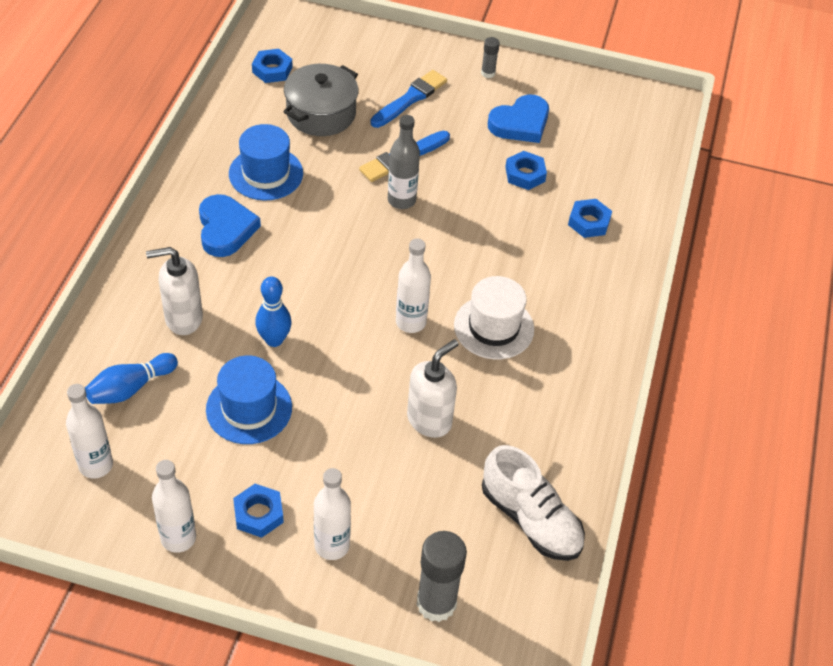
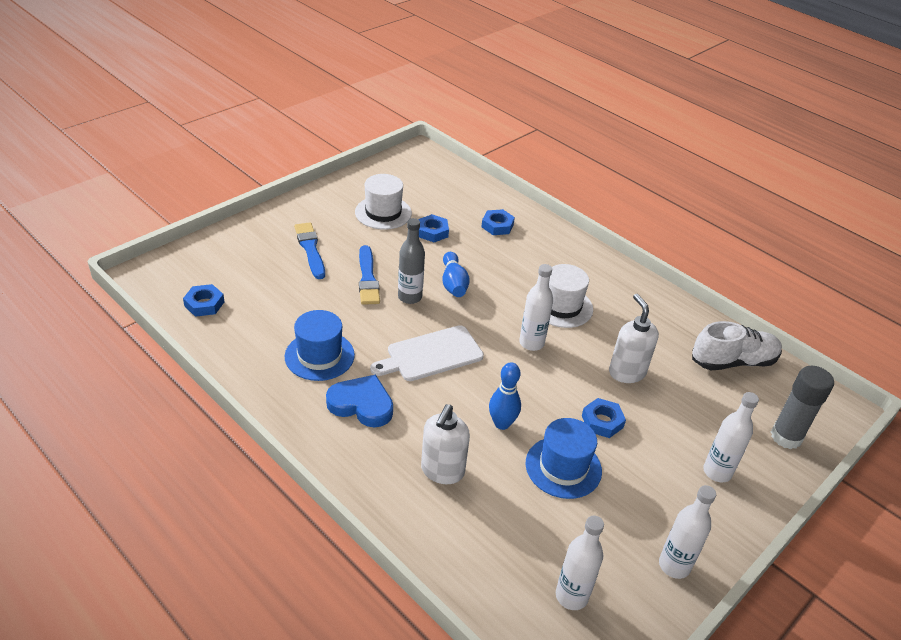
camera: 60 degrees left, 10 degrees down
blue bowling pin [85,353,178,404] -> blue bowling pin moved to [442,252,470,297]
blue nut [233,484,284,538] -> blue nut moved to [582,398,626,438]
grey pot [283,64,358,136] -> none
grey glue stick [481,37,500,78] -> none
blue heart [488,94,549,143] -> white hat [355,174,412,230]
none -> white cutting board [370,325,484,381]

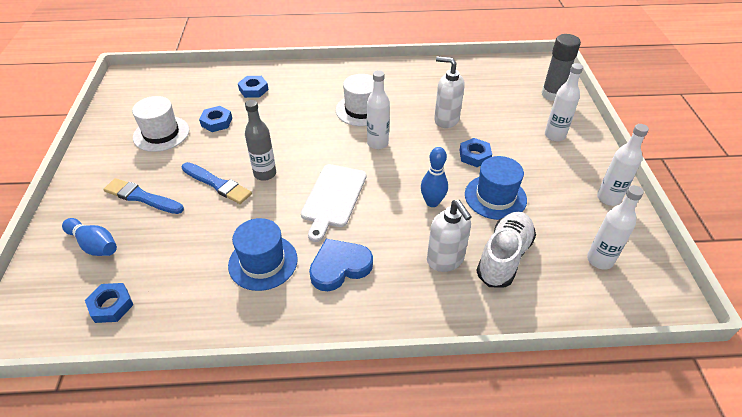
camera: 45 degrees left, 5 degrees up
blue bowling pin [442,252,470,297] -> blue bowling pin moved to [62,218,117,256]
white shoe [692,321,782,370] -> white shoe moved to [476,212,536,288]

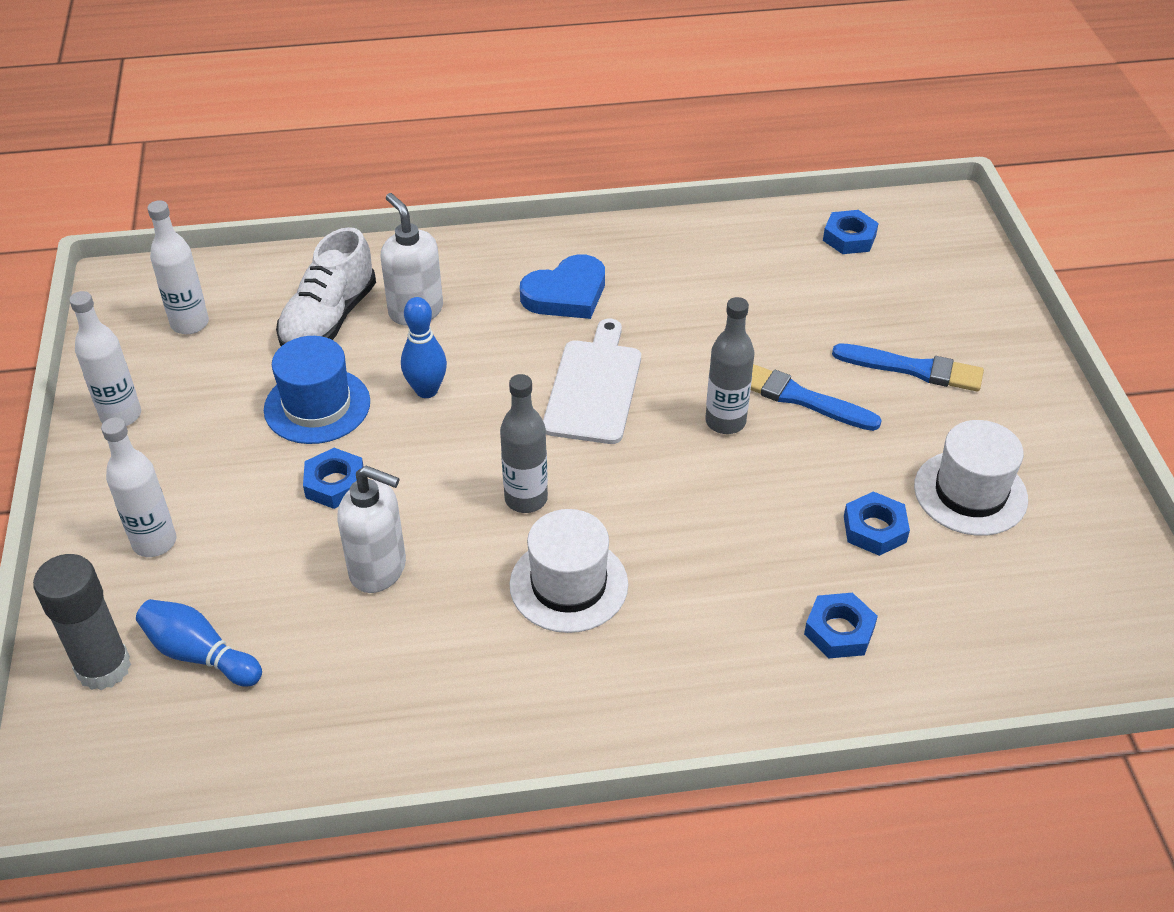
camera: 175 degrees right, 0 degrees up
blue bowling pin [62,218,117,256] -> blue bowling pin moved to [136,599,262,687]
blue hat [228,218,298,291] -> none
white bottle [367,70,390,149] -> grey bottle [500,374,548,513]

